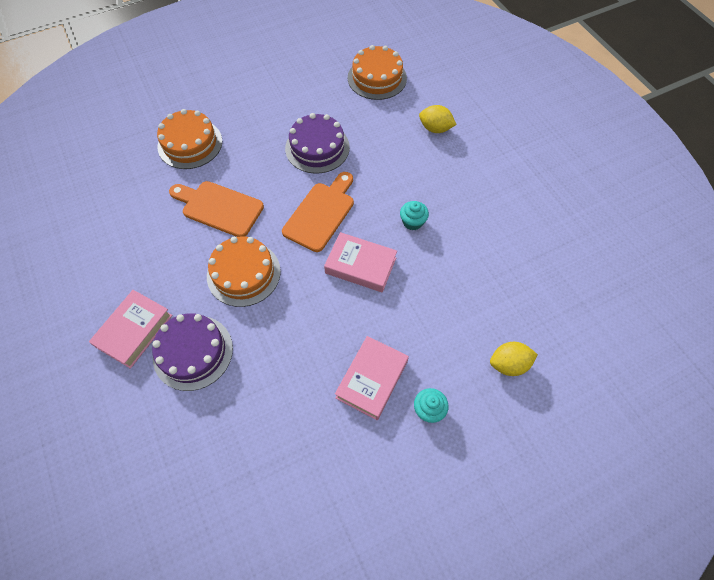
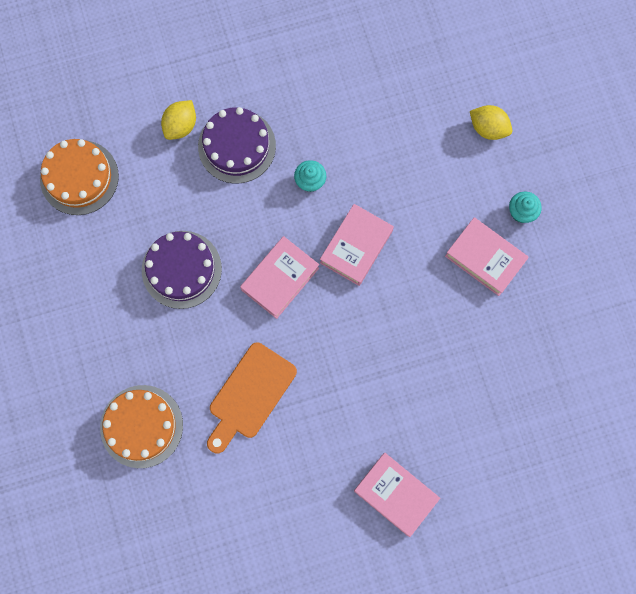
camera: 80 degrees left, 15 degrees up
purple cake [152,313,233,391] -> purple cake moved to [198,107,276,184]
orange cake [207,236,281,307] -> none
orange cutting board [282,172,354,252] -> pink book [240,236,319,319]
yellow lemon [490,342,538,376] -> yellow lemon turned 60 degrees counterclockwise [470,105,512,140]

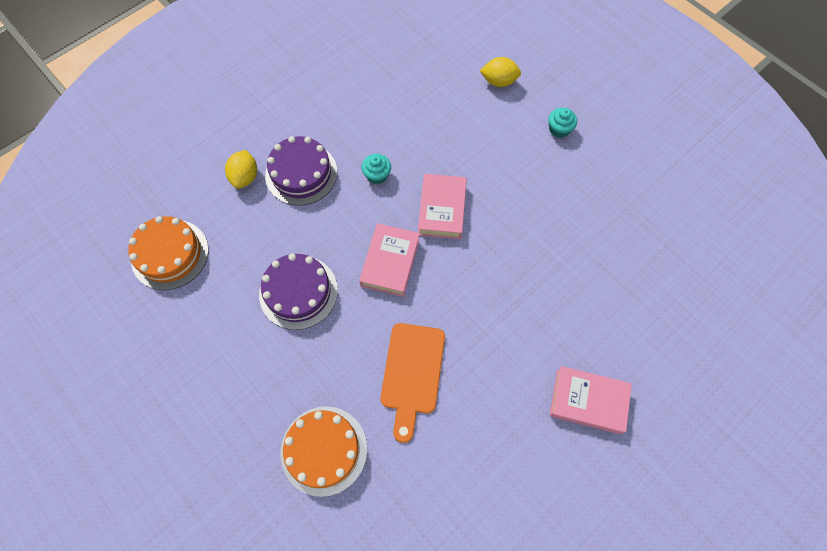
camera: 25 degrees left, 10 degrees down
pink book [445,217,529,296] -> none

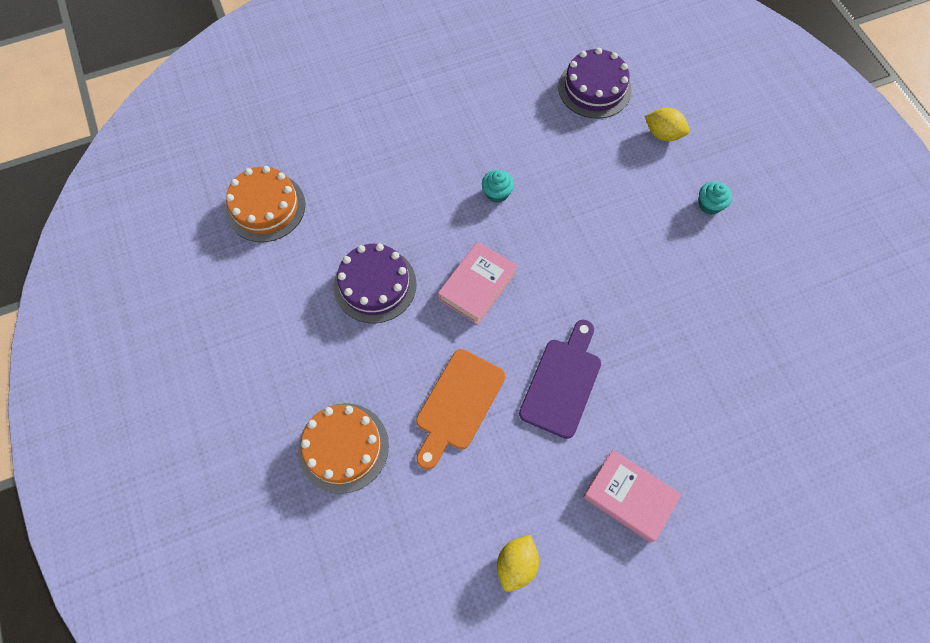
camera: 20 degrees right, 0 degrees up
yellow lemon [225,150,257,189] -> yellow lemon moved to [497,535,539,592]
purple cake [265,136,338,206] -> purple cake moved to [558,48,632,119]
pink book [418,174,467,239] -> none
none -> purple cutting board [519,320,601,439]

